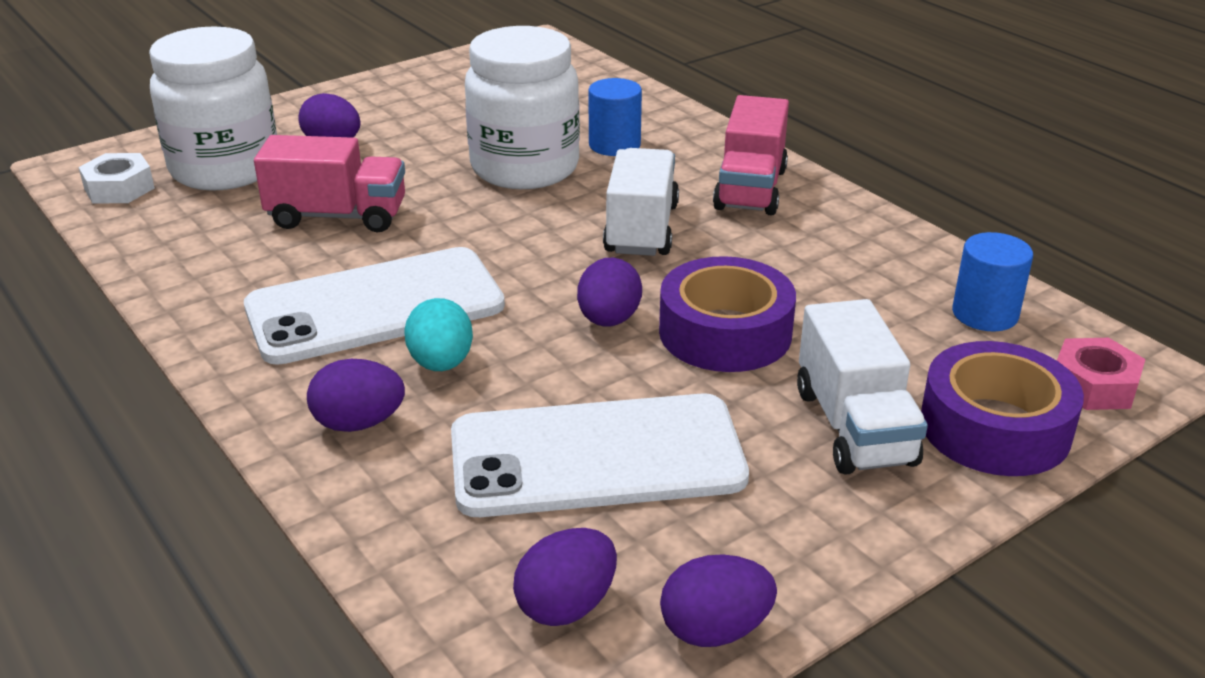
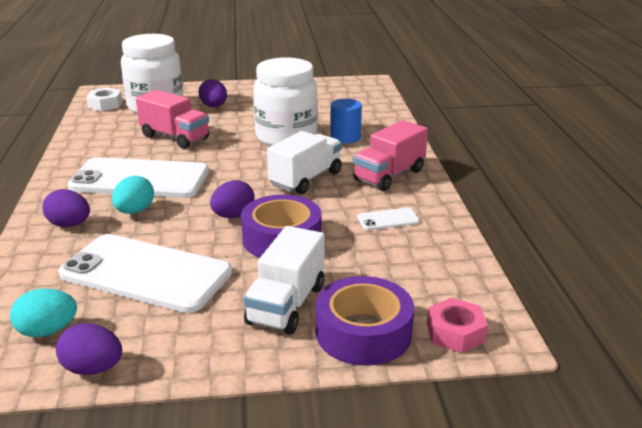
camera: 30 degrees right, 5 degrees down
purple egg [513,528,617,626] -> turquoise egg [10,289,77,337]
blue cylinder [952,232,1033,331] -> none
none -> white phone [357,207,420,230]

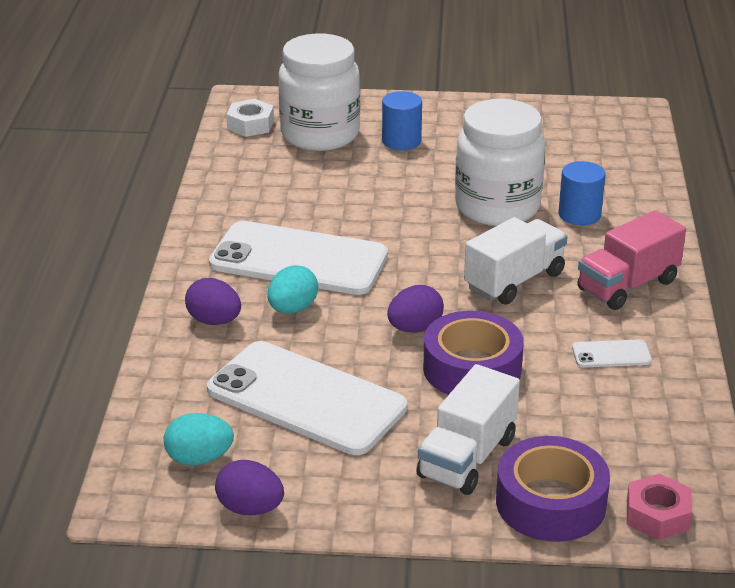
camera: 10 degrees right, 5 degrees up
pink truck [136,89,209,149] -> none
purple egg [199,79,227,107] -> blue cylinder [382,91,422,150]

